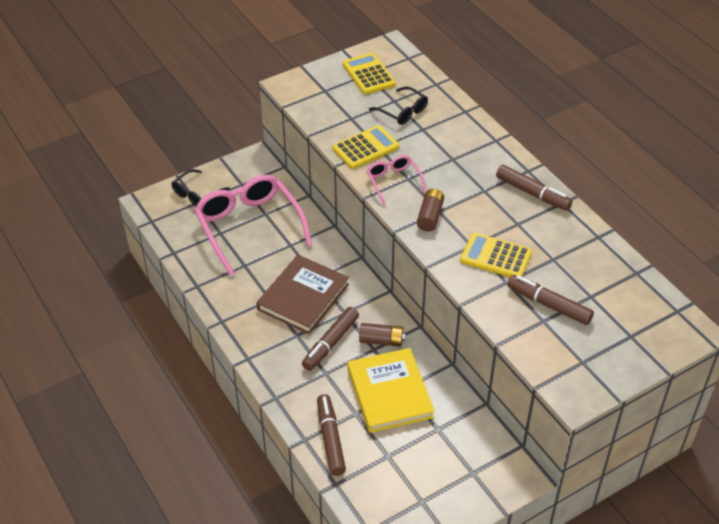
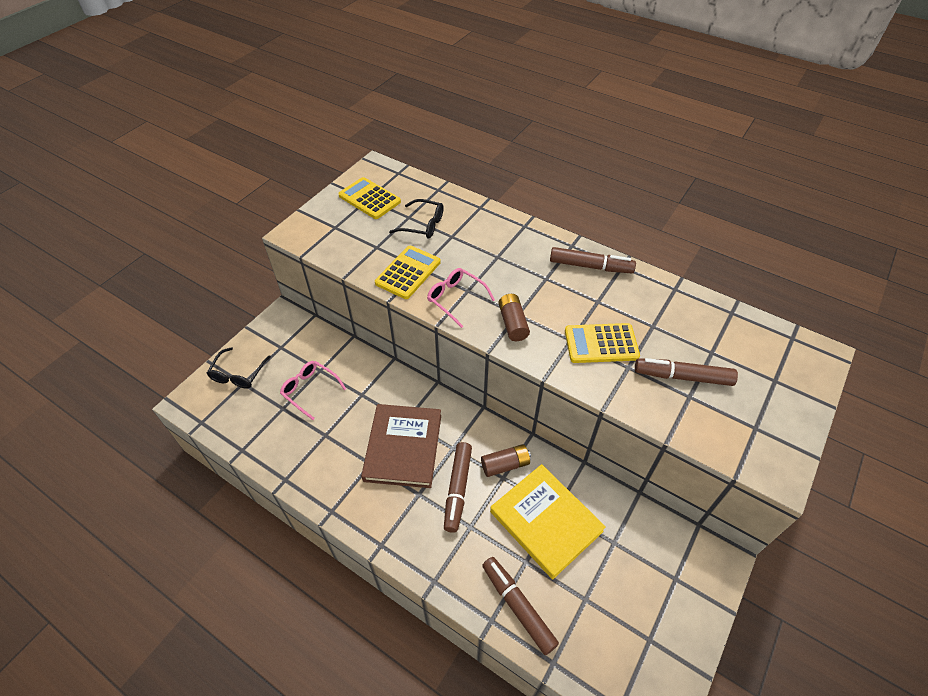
camera: 25 degrees left, 5 degrees up
pink glasses [194,175,312,276] -> pink glasses [280,361,346,420], size x0.49

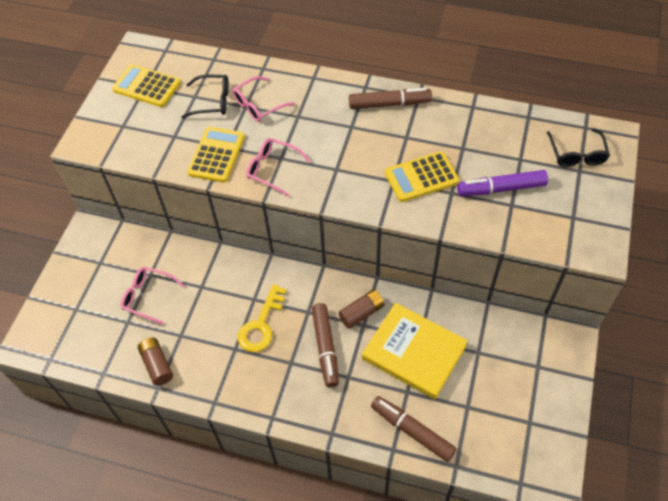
camera: 15 degrees left, 5 degrees up
black glasses [207,347,271,389] -> black glasses moved to [547,128,610,167]
brown book [361,404,441,488] -> yellow key [238,284,287,352]
brown battery [498,294,530,341] -> brown battery moved to [138,338,173,386]
brown marker [635,358,738,386] -> purple marker [457,170,548,196]
none -> pink glasses [232,76,295,122]

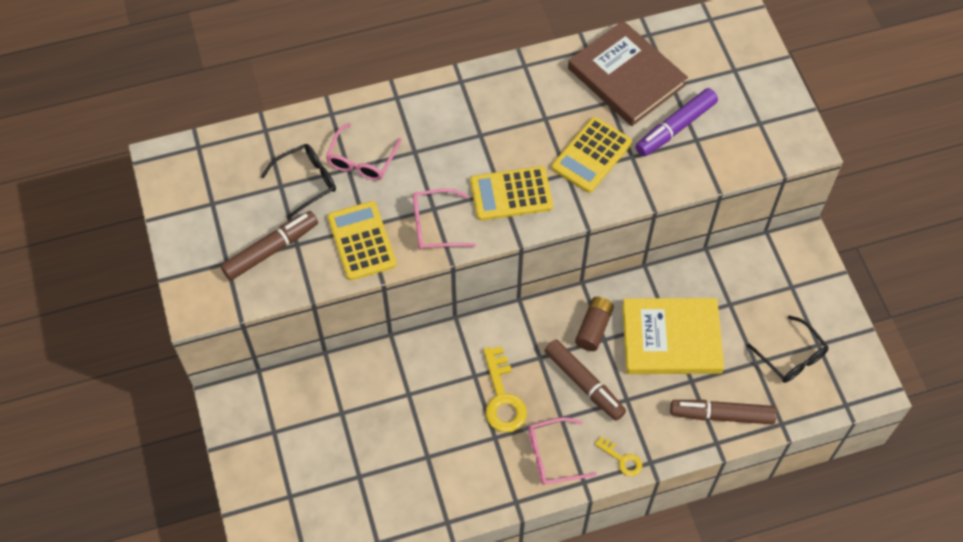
camera: 35 degrees left, 5 degrees up
yellow calculator [112,64,181,107] -> yellow calculator moved to [470,166,553,220]
pink glasses [121,267,185,325] -> pink glasses moved to [528,417,597,485]
brown battery [138,338,173,386] -> none
brown marker [349,88,432,109] -> brown marker moved to [220,211,318,281]
black glasses [547,128,610,167] -> black glasses moved to [747,315,829,383]
none -> brown book [568,21,688,126]
none -> yellow key [595,436,642,476]

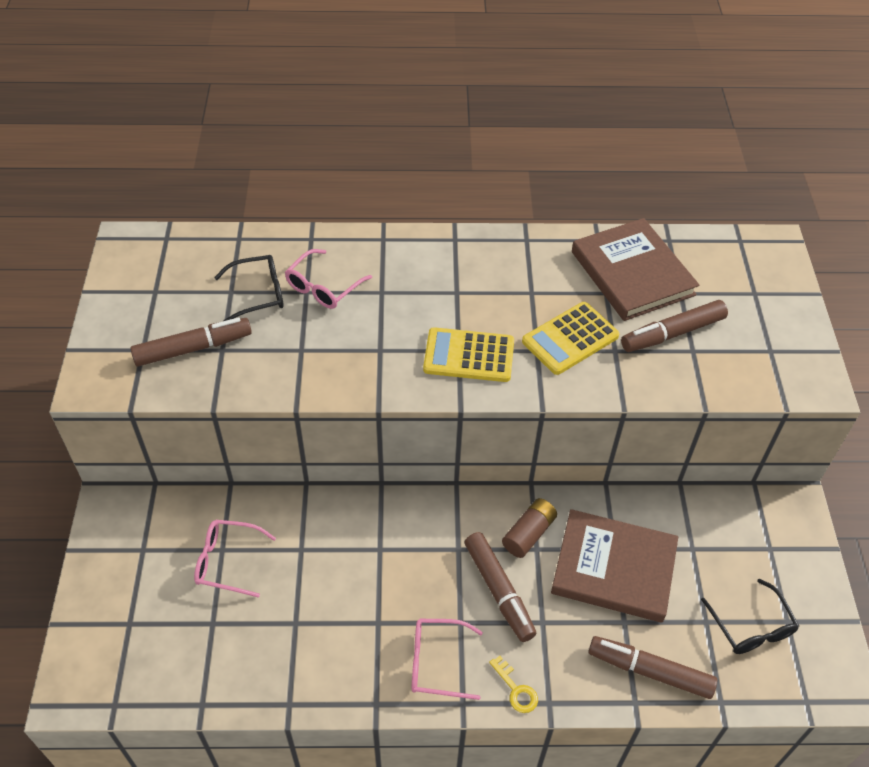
camera: 15 degrees right, 10 degrees down
yellow calculator [328,201,396,280] -> none
pink glasses [413,188,476,250] -> pink glasses moved to [194,520,276,598]
yellow key [483,346,527,432] -> none
yellow book [622,298,724,374] -> brown book [551,509,678,623]
purple marker [635,88,718,156] -> brown marker [621,300,728,352]

